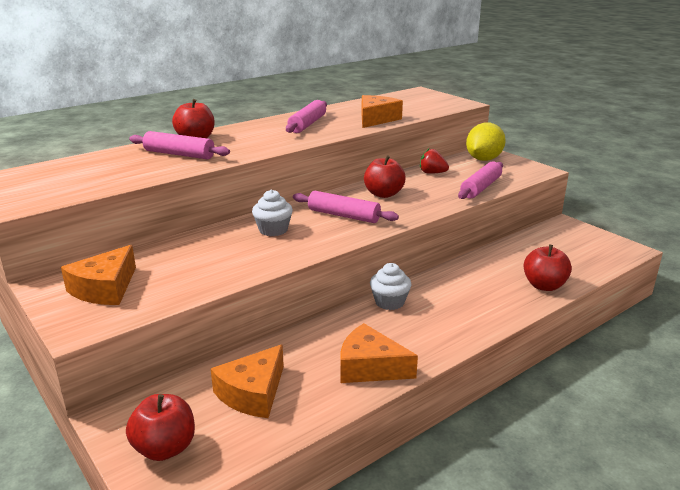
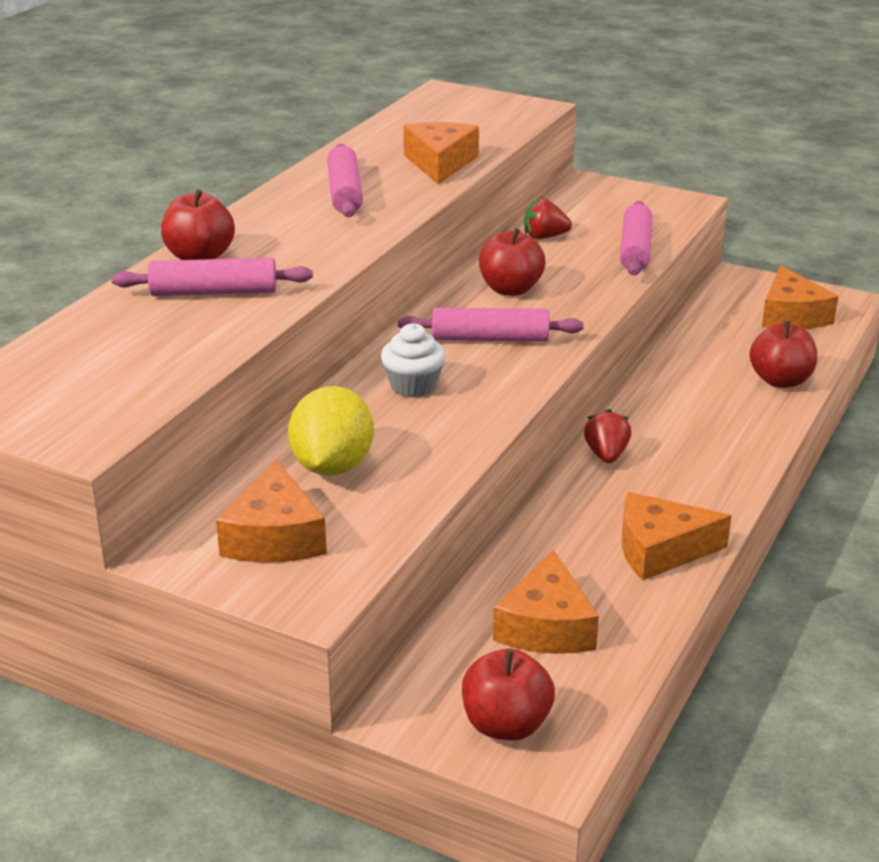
camera: 25 degrees left, 5 degrees up
white cupcake [370,263,411,310] -> red strawberry [584,409,631,463]
yellow lemon [466,123,506,161] -> yellow lemon moved to [288,386,374,476]
none -> orange cheese [762,265,838,329]

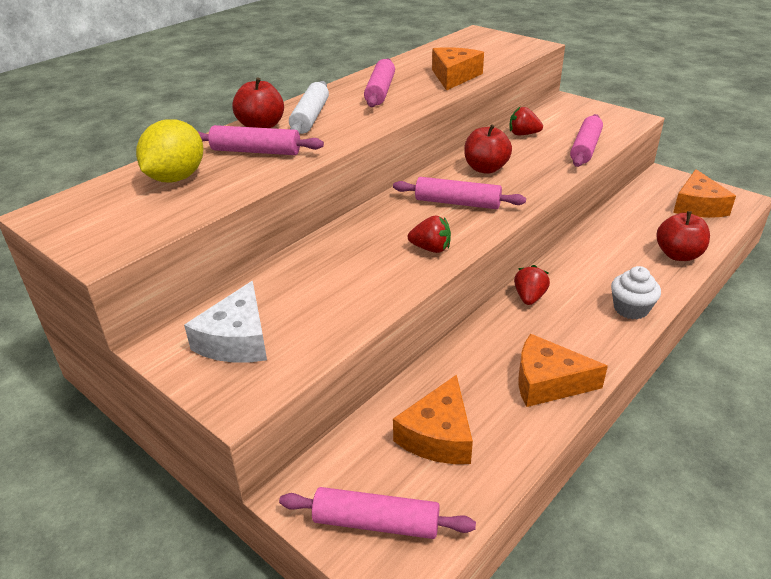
camera: 15 degrees right, 5 degrees up
orange cheese [216,460,327,563] -> white cheese [184,281,267,363]
yellow lemon [288,386,374,476] -> yellow lemon moved to [136,119,203,182]
white cupcake [381,323,446,397] -> white cupcake moved to [611,266,661,319]
red apple [462,649,555,741] -> pink rolling pin [279,487,476,539]
none -> white rolling pin [289,81,329,135]
none -> red strawberry [408,215,451,253]

